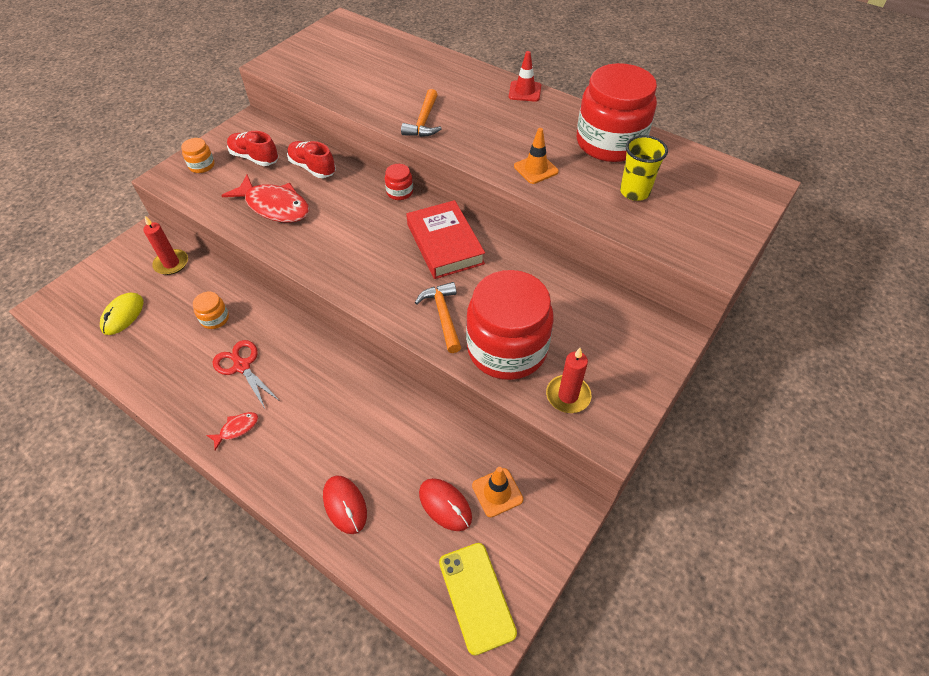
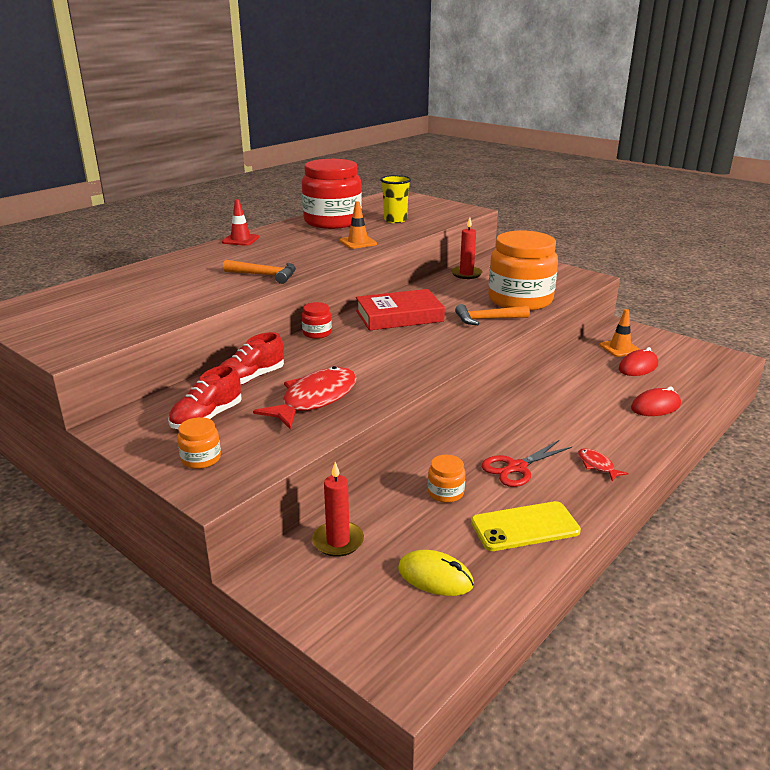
camera: 85 degrees left, 25 degrees down
yellow phone [439,543,517,656] -> yellow phone moved to [471,501,581,551]
red jar [466,270,554,380] -> orange jar [488,230,558,311]
red candle [546,348,592,413] -> red candle moved to [451,217,483,279]

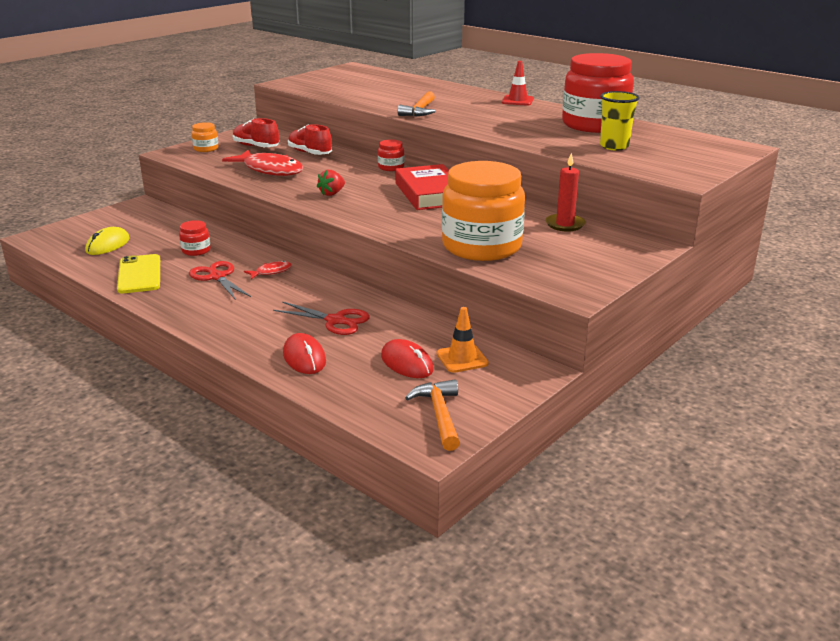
camera: 90 degrees right, 0 degrees up
red candle [312,462,364,557] -> none
orange traffic cone [340,201,377,249] -> none
orange jar [428,455,465,503] -> red jar [179,220,211,256]
orange hammer [455,304,530,325] -> orange hammer moved to [405,379,460,451]
red fish [578,448,629,481] -> red fish moved to [244,261,292,279]
none -> red scissors [273,301,370,335]
none -> red strawberry [317,170,345,196]

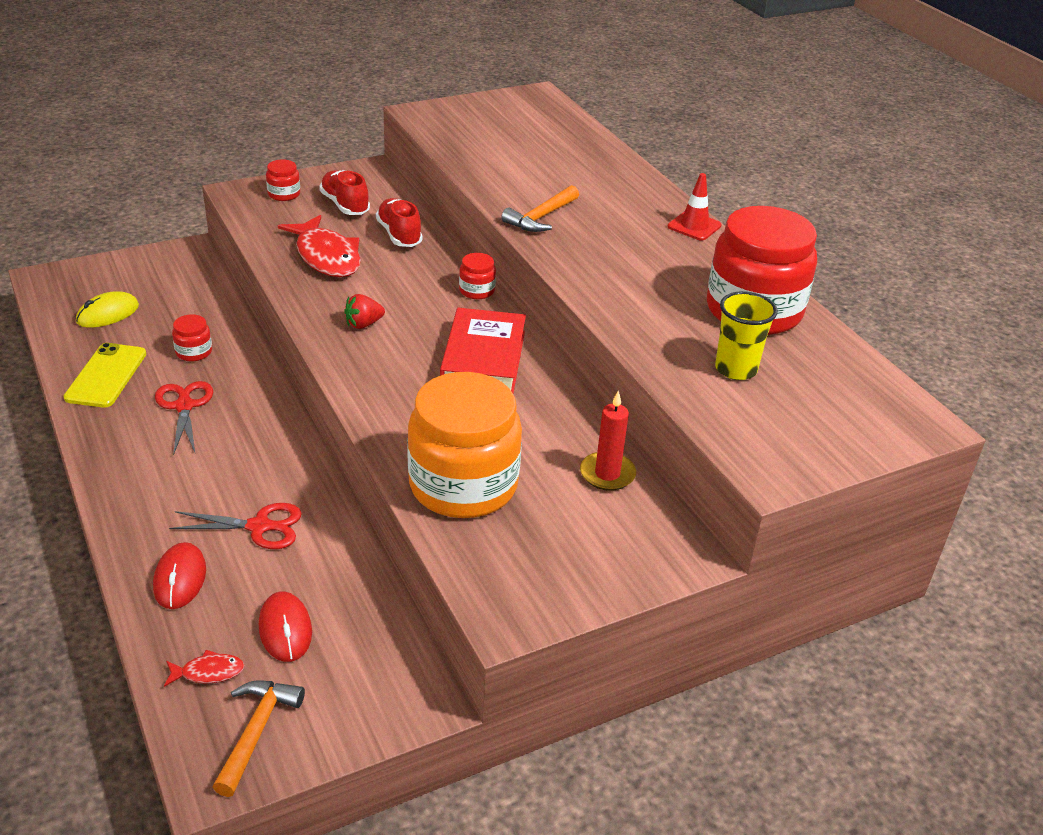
camera: 20 degrees right, 10 degrees up
orange jar [191,122,218,152] -> red jar [266,159,300,201]
red fish [244,261,292,279] -> red fish moved to [164,650,245,687]
red scissors [273,301,370,335] -> red scissors turned 45 degrees counterclockwise [169,503,302,549]
orange traffic cone [437,307,489,373] -> none

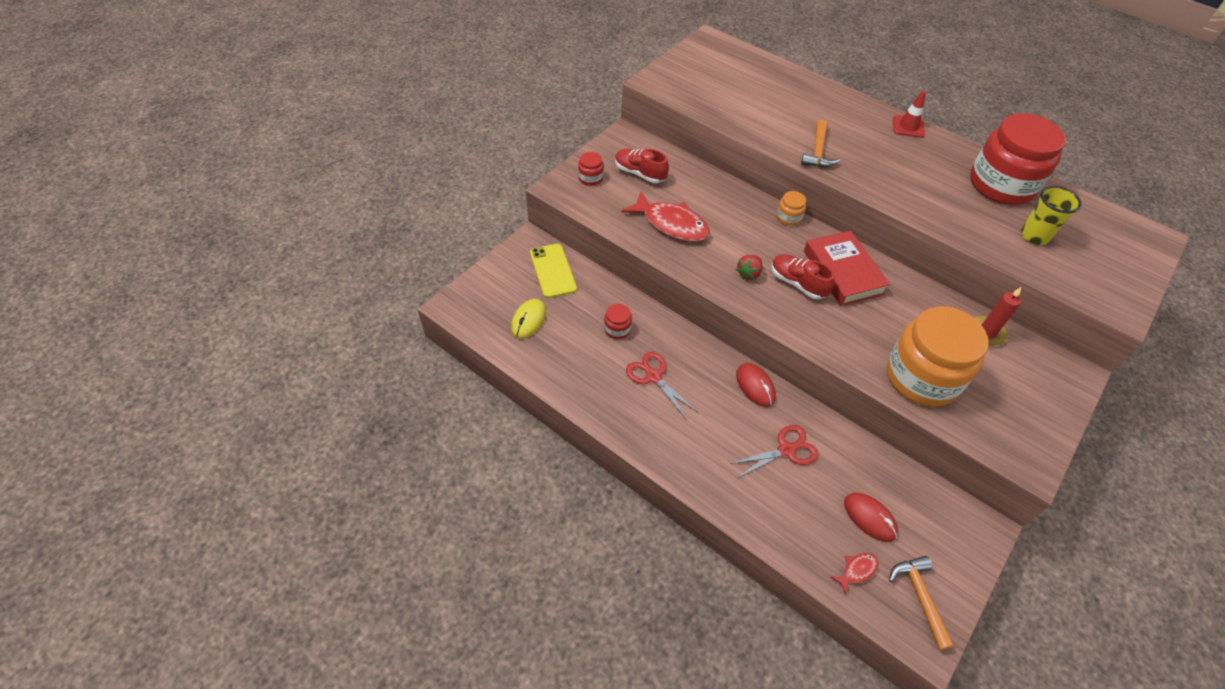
camera: 25 degrees left, 15 degrees up
yellow phone [64,343,146,408] -> yellow phone moved to [530,244,577,298]
red mouse [153,542,206,609] -> red mouse moved to [736,363,776,407]
red shoe [376,198,423,247] -> red shoe moved to [771,254,835,300]
red jar [459,253,496,299] -> orange jar [776,191,806,226]

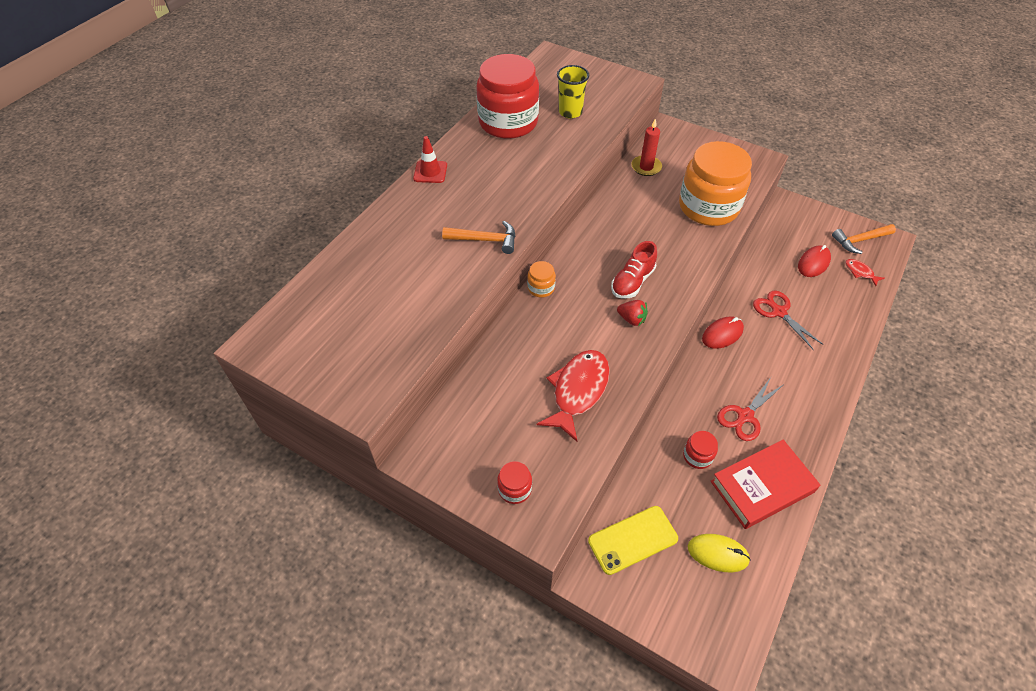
camera: 95 degrees left, 0 degrees up
red shoe [615,149,669,183] -> none
red book [804,230,890,306] -> red book moved to [711,440,820,529]

